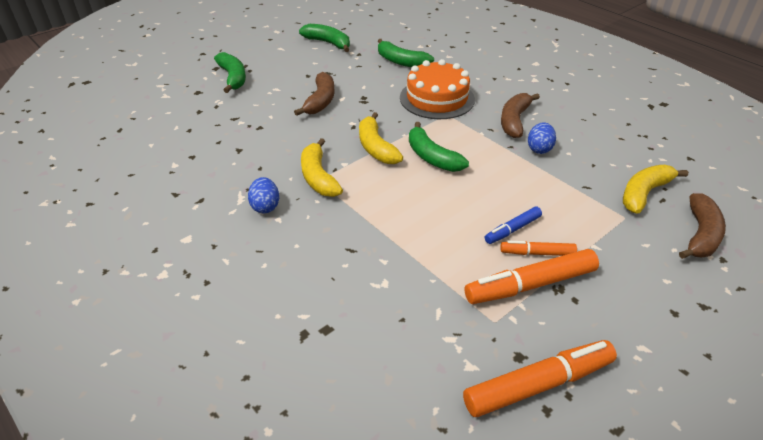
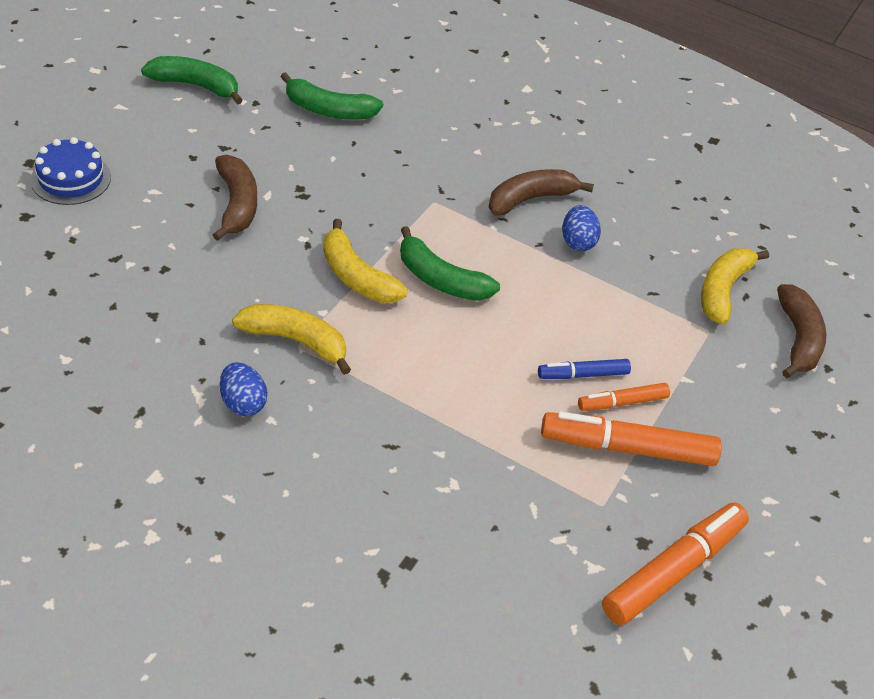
camera: 25 degrees left, 5 degrees up
green banana [214,52,246,93] -> blue cake [31,137,111,205]
yellow banana [301,138,343,197] -> yellow banana turned 150 degrees clockwise [232,304,351,375]
orange cake [400,59,475,119] -> none
orange marker [465,249,599,304] -> orange marker turned 45 degrees clockwise [541,412,722,466]
blue marker [485,207,542,244] -> blue marker turned 45 degrees clockwise [538,359,631,379]
brown banana [501,93,540,138] -> brown banana turned 60 degrees clockwise [488,169,594,216]

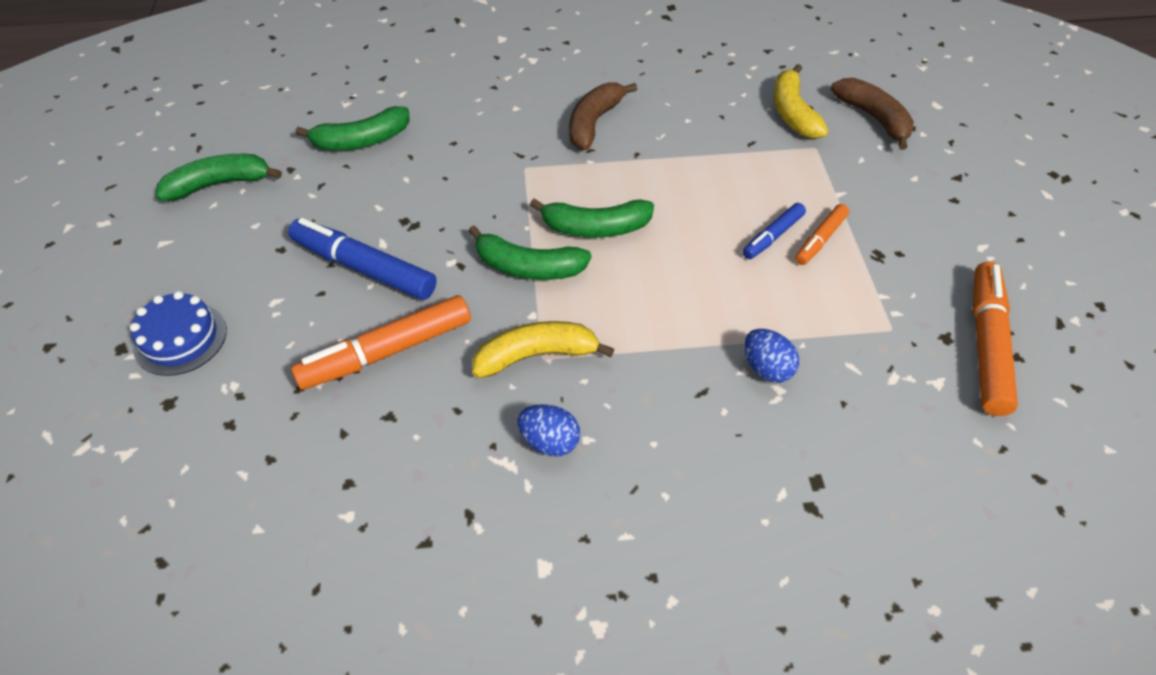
camera: 30 degrees left, 5 degrees up
brown banana [213,155,257,241] -> blue marker [288,218,437,300]
yellow banana [323,219,408,303] -> green banana [469,226,592,280]
orange marker [541,412,722,466] -> orange marker moved to [291,295,471,390]
blue egg [562,205,601,251] -> blue egg moved to [744,329,799,383]

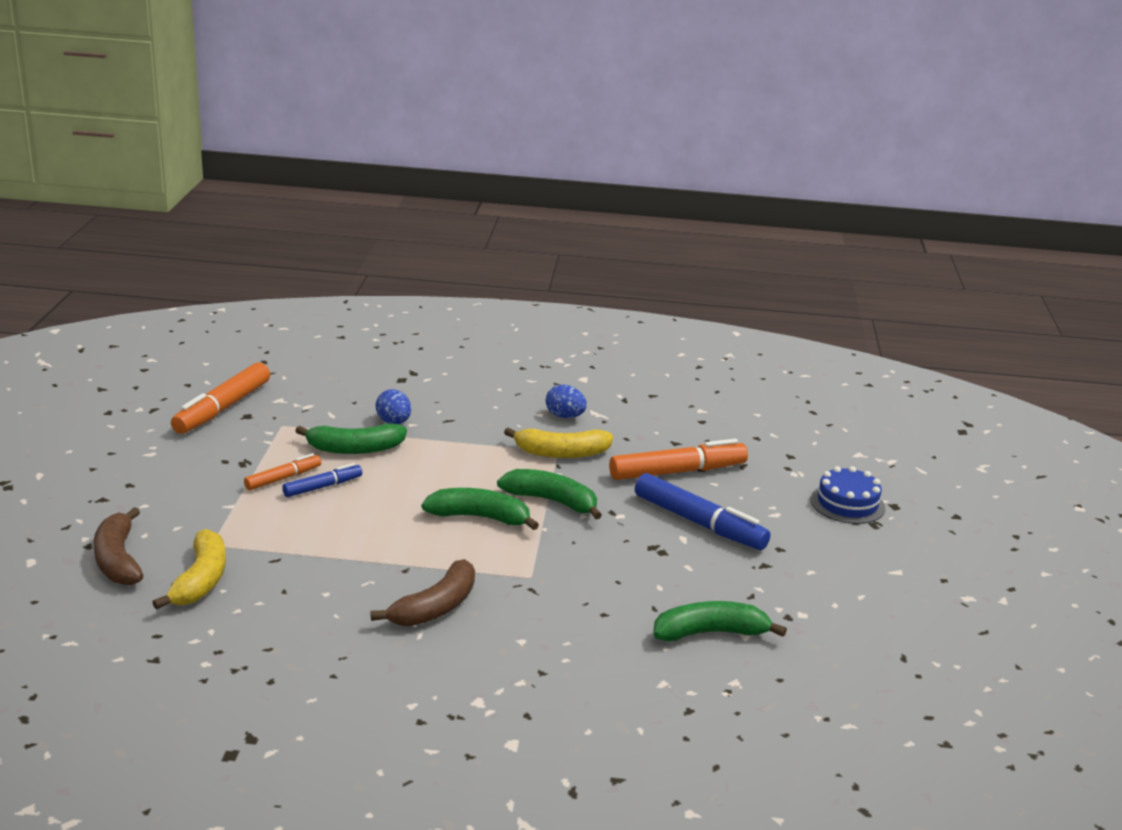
camera: 170 degrees left, 25 degrees down
green banana [156,154,282,201] -> green banana moved to [295,423,407,454]

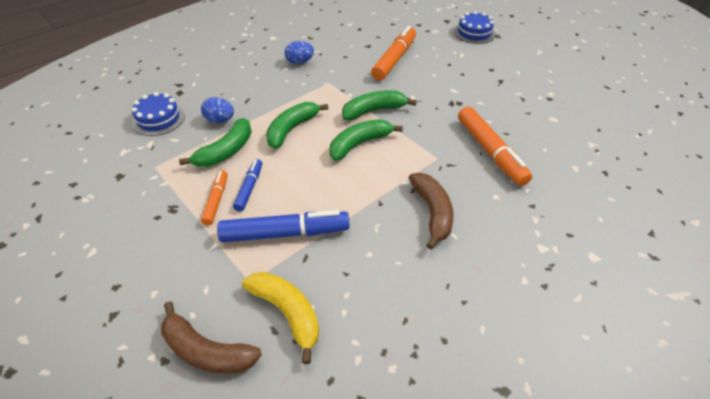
camera: 45 degrees left, 20 degrees up
orange marker [171,362,270,434] -> orange marker moved to [458,106,532,186]
yellow banana [504,428,613,458] -> none
blue marker [635,473,770,550] -> blue marker moved to [217,210,350,242]
green banana [654,601,787,641] -> green banana moved to [266,102,328,149]
none -> blue cake [131,92,185,136]

